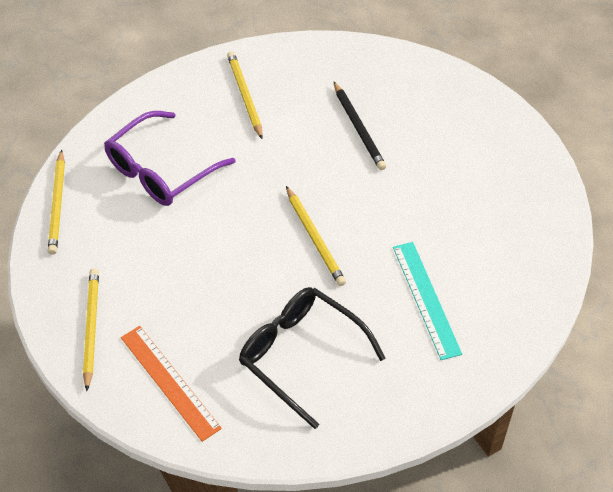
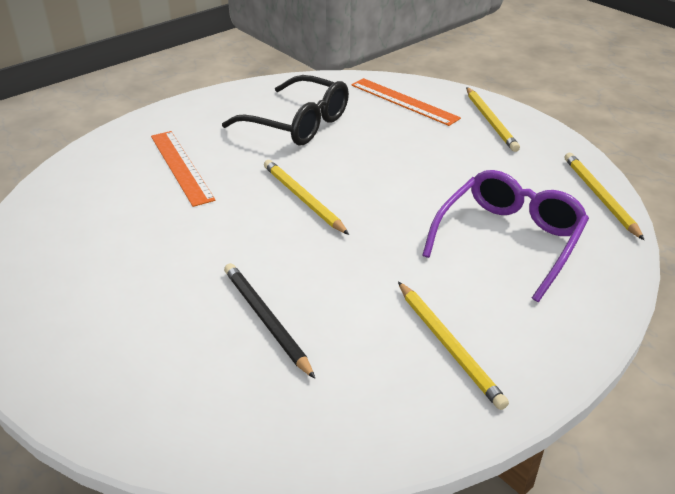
camera: 170 degrees right, 15 degrees down
turquoise ruler [393,242,462,360] -> orange ruler [151,131,216,207]

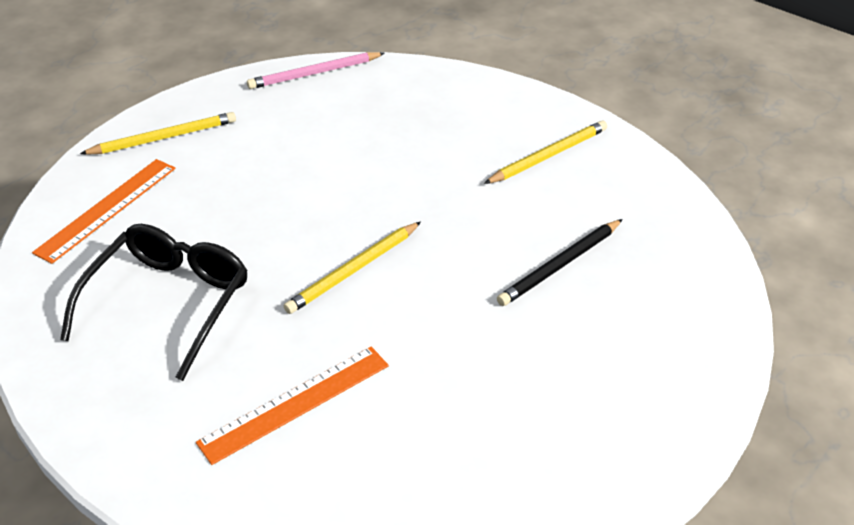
camera: 100 degrees left, 5 degrees up
purple glasses [422,170,589,302] -> none
yellow pencil [565,153,644,240] -> pink pencil [247,52,385,89]

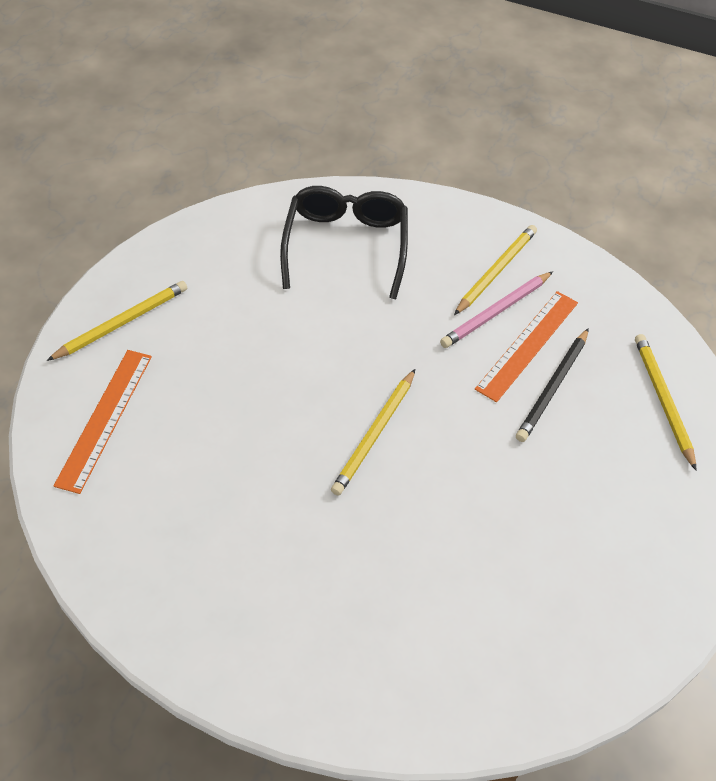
camera: 20 degrees left, 10 degrees up
black glasses [60,224,248,381] -> black glasses moved to [280,186,408,299]
orange ruler [196,347,389,465] -> orange ruler moved to [475,291,578,402]
pink pencil [247,52,385,89] -> pink pencil moved to [440,272,553,348]
none -> yellow pencil [635,334,696,470]

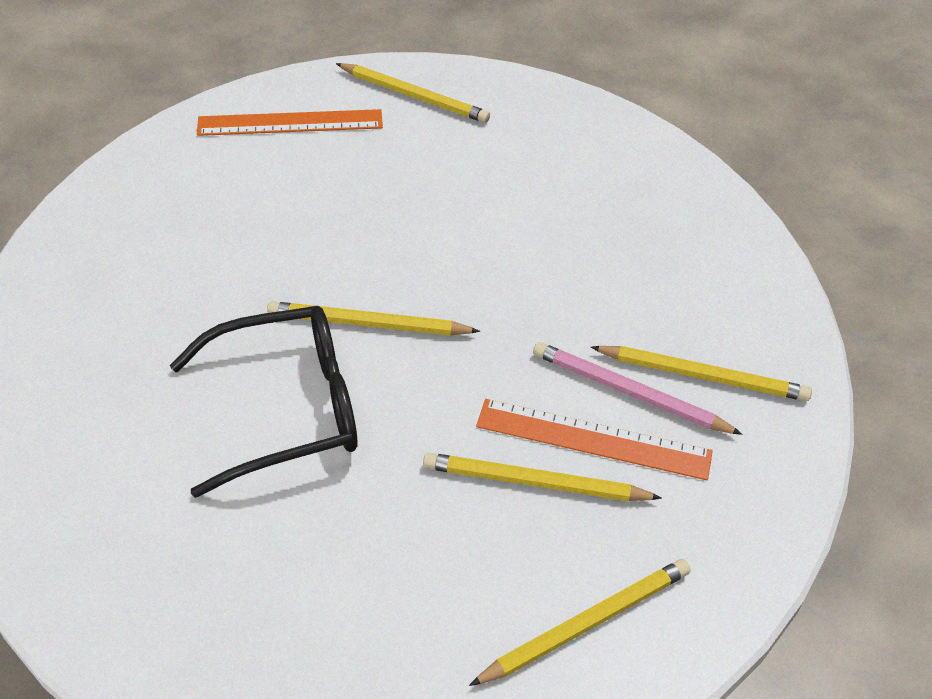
camera: 70 degrees right, 5 degrees down
black glasses [280,186,408,299] -> black glasses moved to [170,306,357,498]
black pencil [516,328,589,442] -> yellow pencil [423,453,662,501]

